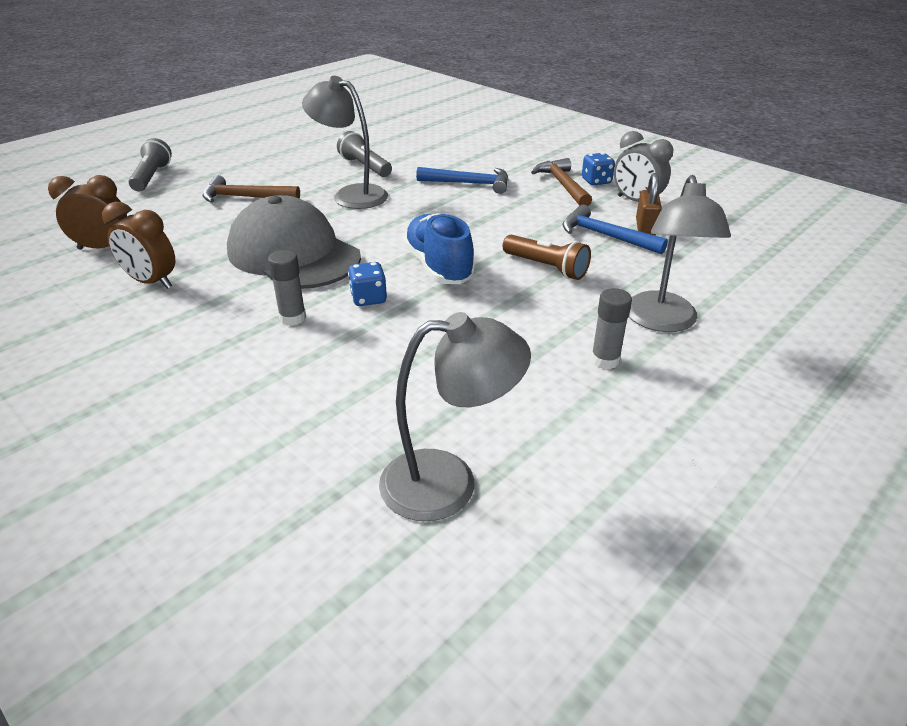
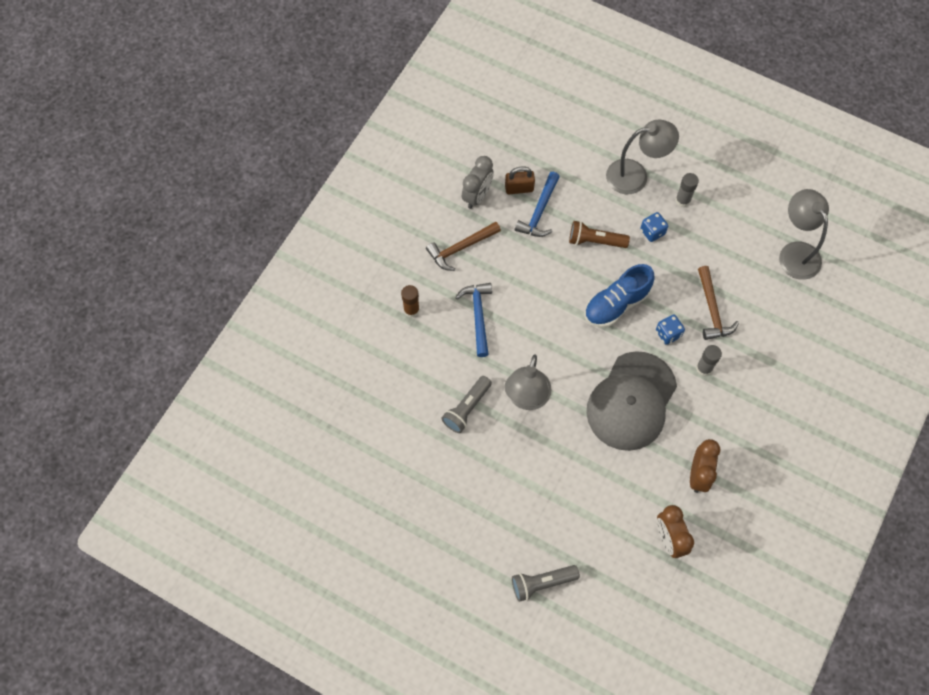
camera: 105 degrees left, 30 degrees up
brown hammer [203,175,300,203] -> brown hammer moved to [698,266,739,340]
brown flashlight [503,235,591,280] -> brown flashlight turned 105 degrees counterclockwise [569,221,630,248]
blue dice [582,153,615,185] -> blue dice moved to [640,212,668,242]
none -> brown glue stick [401,285,420,318]

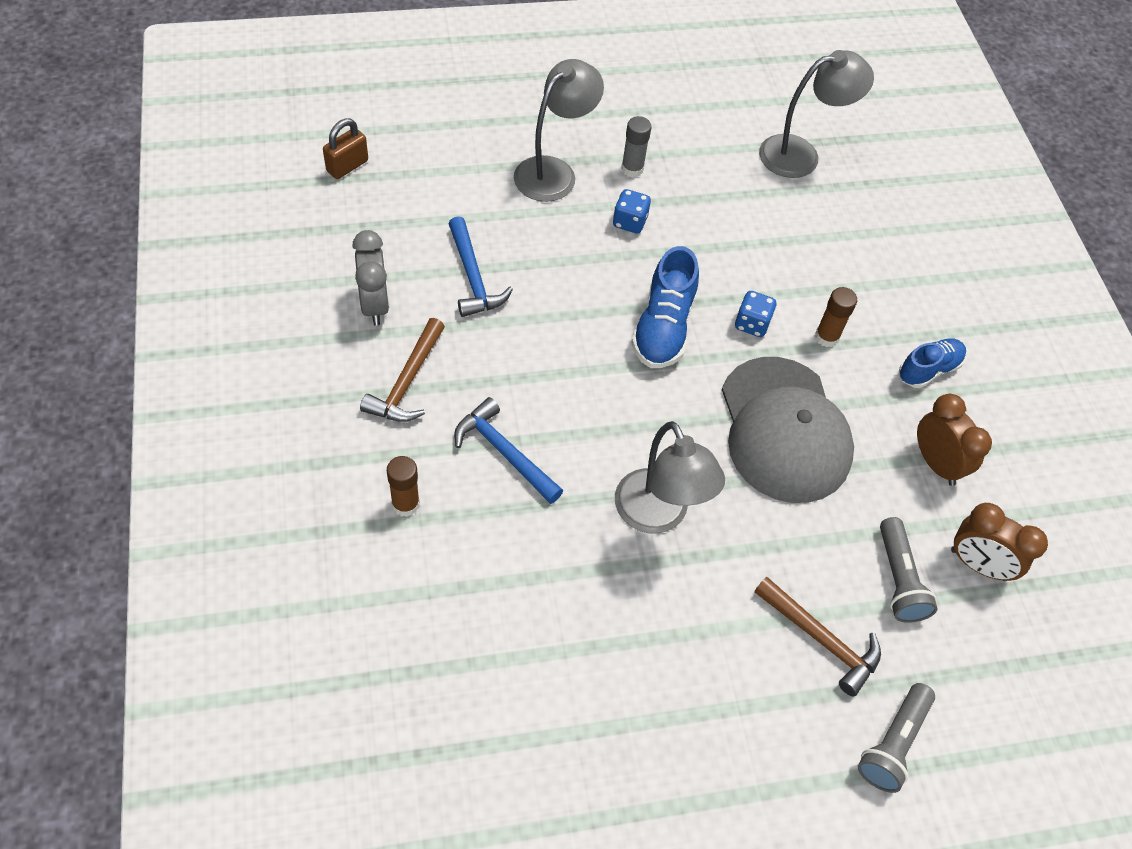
camera: 45 degrees left, 10 degrees down
grey flashlight [441,376,492,433] -> grey flashlight moved to [880,517,937,623]
brown padlock [505,167,535,194] -> brown padlock moved to [323,118,368,179]
brown flashlight [569,221,630,248] -> none
grey glue stick [696,345,722,376] -> brown glue stick [815,287,857,347]
brown hammer [698,266,739,340] -> brown hammer moved to [754,577,881,697]
grey lamp [779,189,829,280] -> grey lamp turned 135 degrees clockwise [759,50,874,178]
none -> blue shoe [899,338,966,388]

